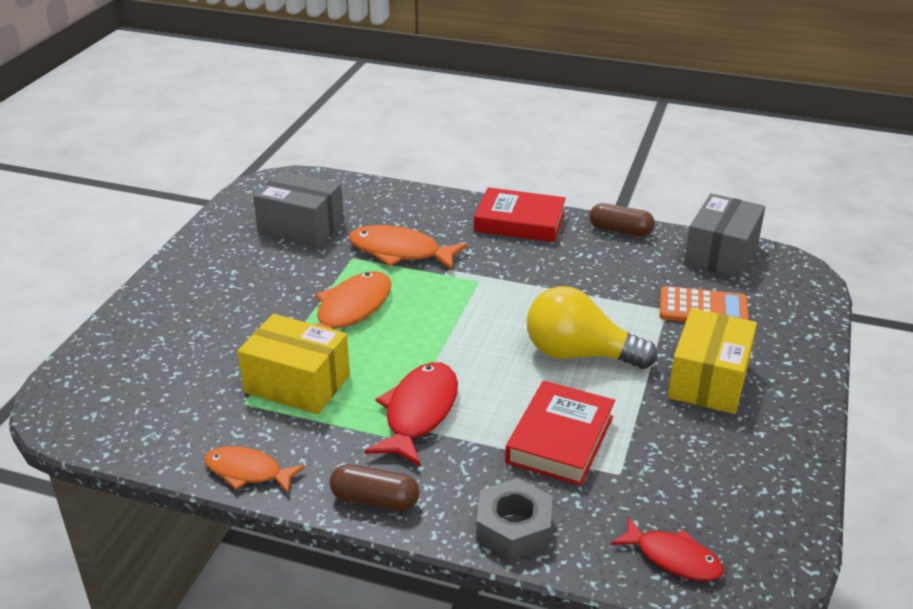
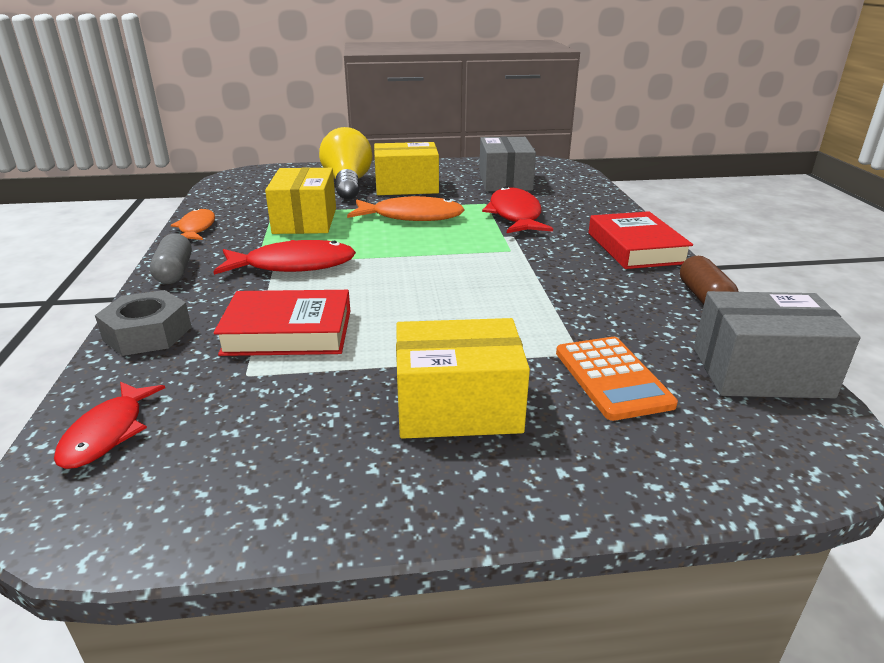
camera: 65 degrees right, 5 degrees down
brown capsule [330,464,420,511] -> grey capsule [150,233,192,284]
orange fish [349,225,468,270] -> red fish [482,186,553,233]
yellow light bulb [527,286,657,369] -> yellow light bulb moved to [319,127,372,200]
none -> yellow box [374,142,439,195]

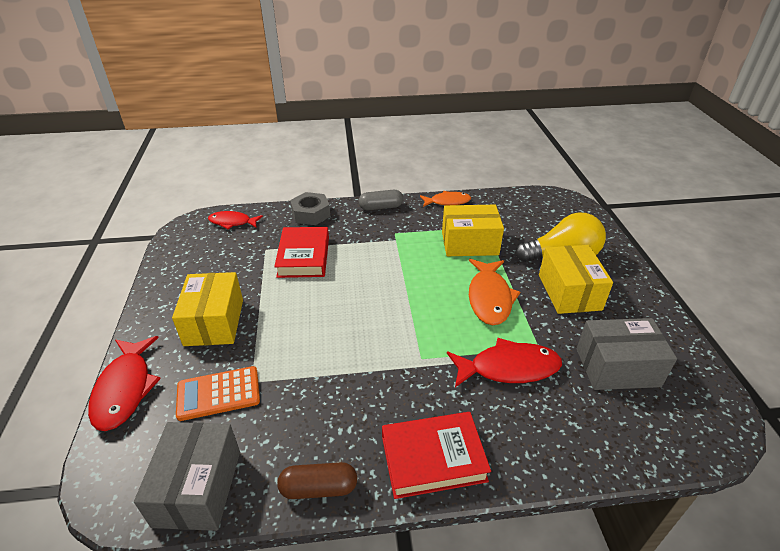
camera: 90 degrees right, 10 degrees up
red fish [213,240,356,275] -> red fish moved to [88,336,161,431]

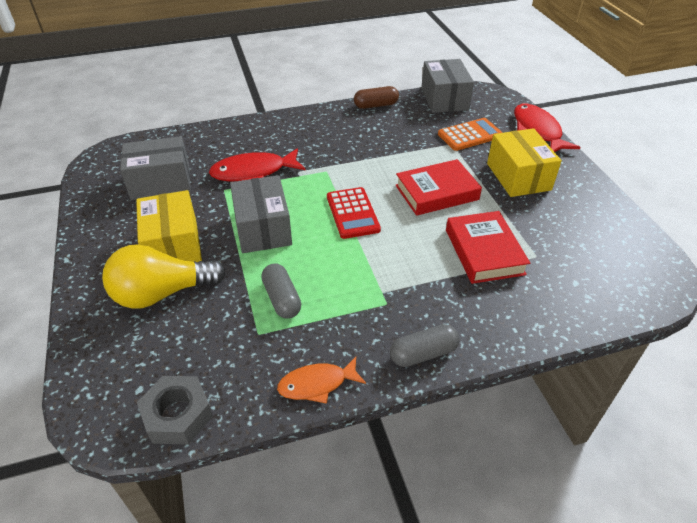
camera: 170 degrees right, 5 degrees up
red fish [208,211,263,229] -> none
grey nut [290,192,331,225] -> grey nut moved to [137,376,213,444]
red book [382,412,491,499] -> red book moved to [395,159,482,216]
yellow box [442,205,504,256] -> grey capsule [261,263,301,318]
orange fish [469,259,520,325] -> grey box [230,175,292,253]
none -> red calculator [327,187,381,239]

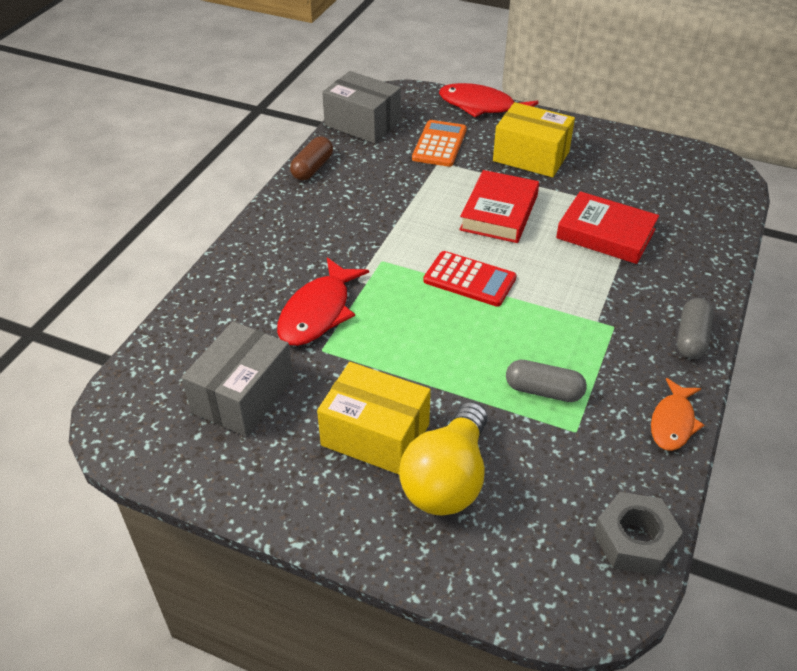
camera: 50 degrees left, 0 degrees up
grey box [230,175,292,253] -> none

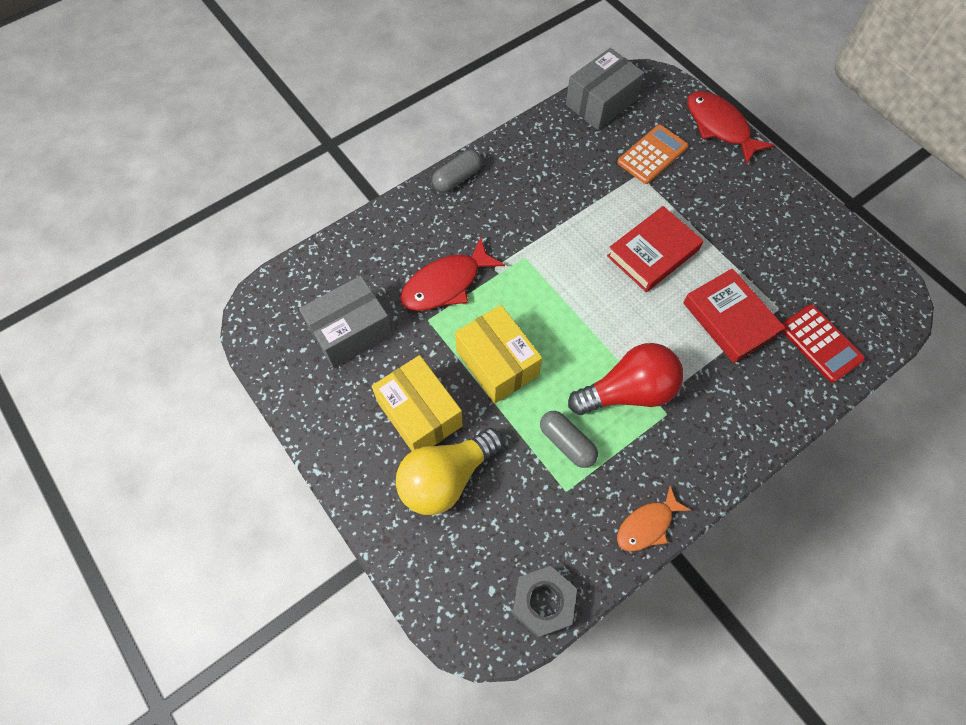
camera: 30 degrees right, 20 degrees up
brown capsule [290,136,333,181] -> none
grey box [322,71,401,143] -> grey box turned 75 degrees clockwise [566,48,644,130]
red calculator [423,251,517,307] -> red calculator moved to [782,304,865,383]
yellow box [493,102,575,177] -> yellow box moved to [455,305,542,404]
grey capsule [677,298,713,359] -> grey capsule moved to [432,150,482,192]
none -> red light bulb [568,343,683,415]

